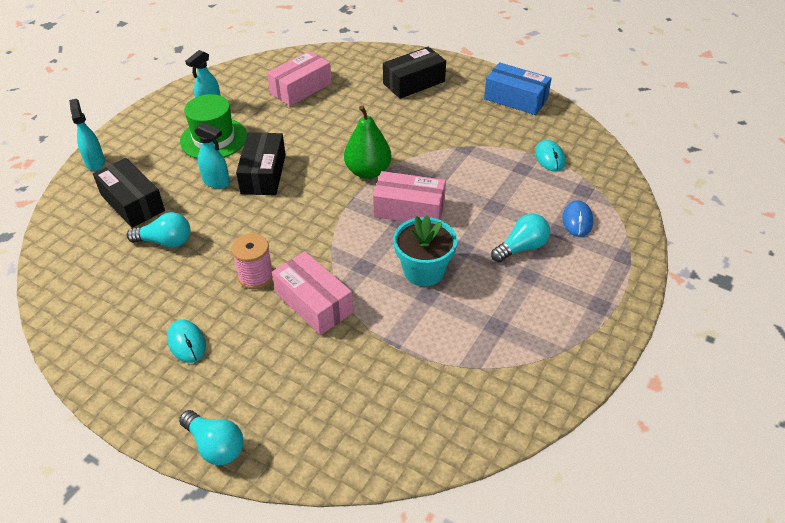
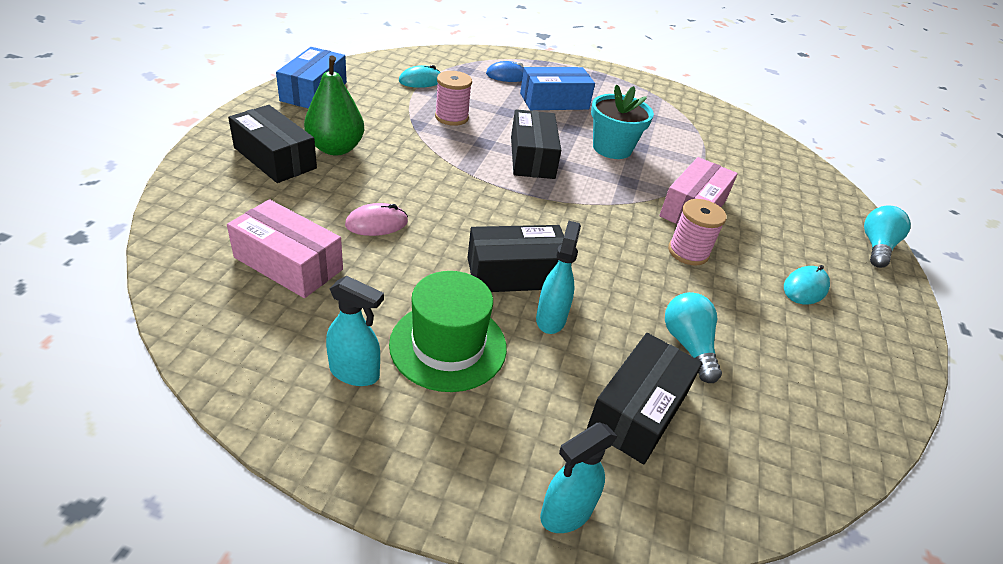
camera: 110 degrees left, 5 degrees down
green pear [344,105,392,179] -> green pear moved to [304,56,364,156]
pink box [373,171,446,222] -> black box [511,109,561,179]
turquoise light bulb [491,214,550,262] -> blue box [520,67,595,110]
none -> pink mouse [345,203,408,236]
none -> pink spool [435,71,472,126]

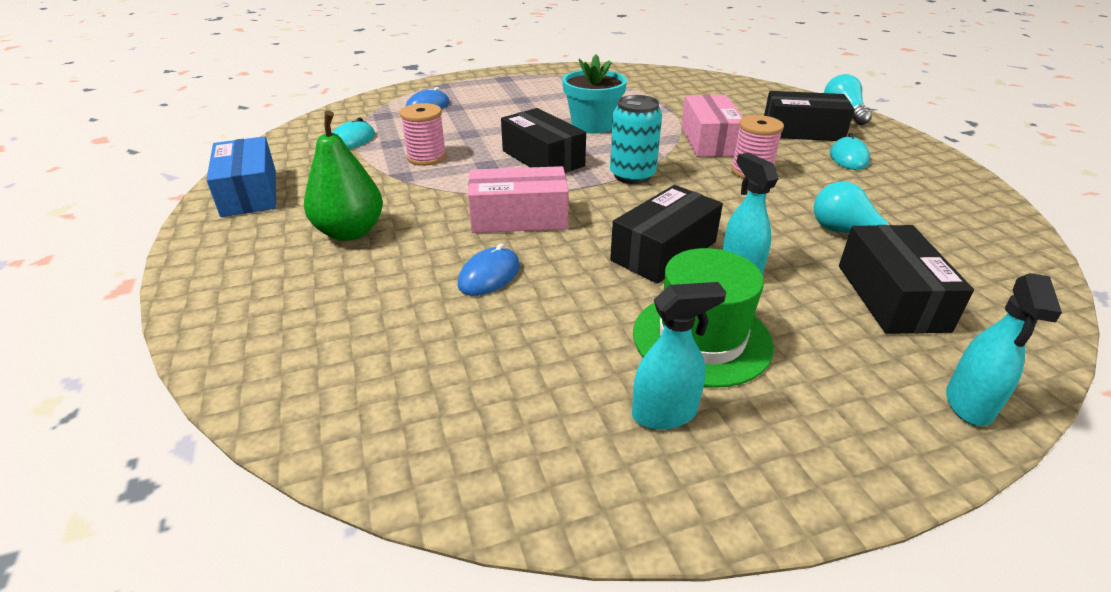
camera: 30 degrees left, 5 degrees down
pink box [227,199,343,298] -> pink box moved to [468,166,569,233]
black box [228,105,317,183] -> black box moved to [764,91,854,141]
pink mouse [345,203,408,236] -> blue mouse [458,243,520,296]
blue box [520,67,595,110] -> none
none -> turquoise can [610,95,662,184]

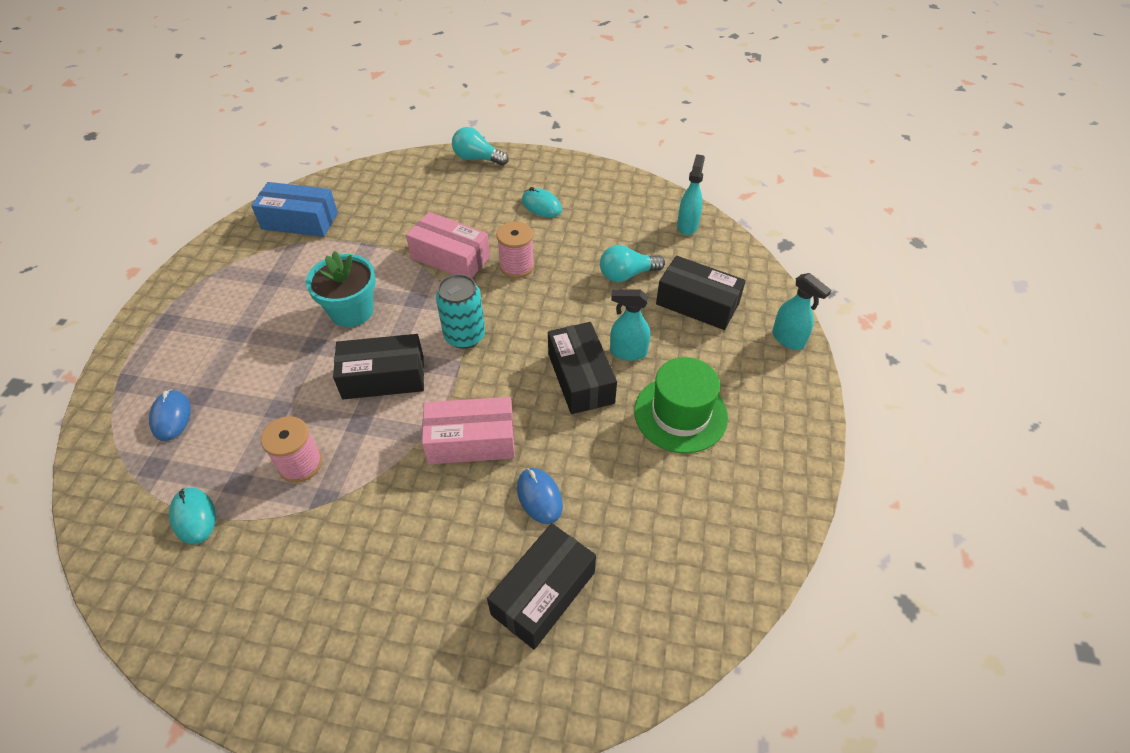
camera: 60 degrees left, 15 degrees up
blue box [206,136,276,217] -> blue box moved to [251,182,338,237]
green pear [304,110,383,241] -> none
pink box [468,166,569,233] -> pink box turned 60 degrees clockwise [422,397,515,464]
turquoise spray bottle [632,282,726,430] -> turquoise spray bottle moved to [677,154,705,235]
black box [764,91,854,141] -> black box moved to [487,523,596,650]

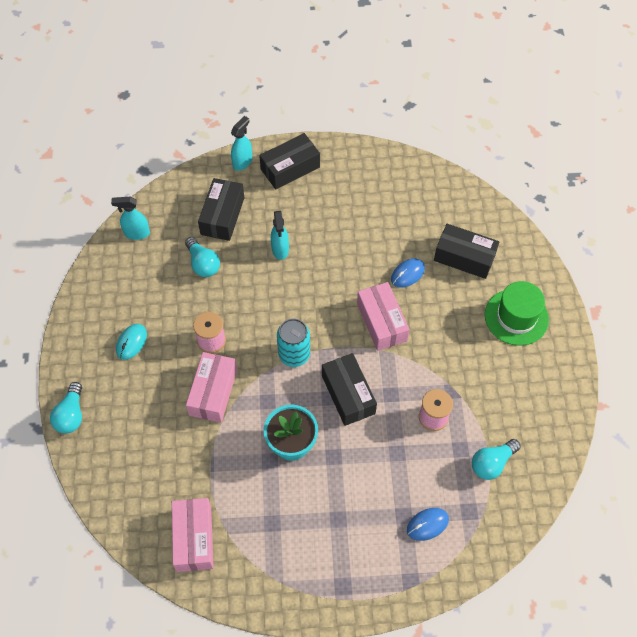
camera: 105 degrees left, 10 degrees up
turquoise mouse [169,488,216,545] -> turquoise light bulb [472,439,521,480]
blue box [251,182,338,237] -> pink box [172,498,214,572]
black box [548,322,617,414] -> black box moved to [259,133,320,189]
green hat [634,357,728,453] -> green hat moved to [485,281,549,346]

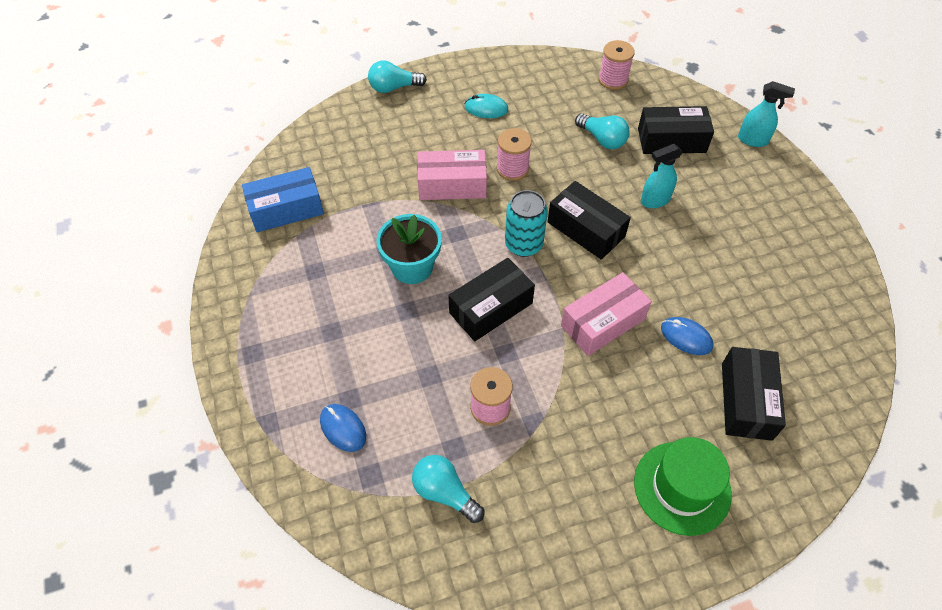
camera: 75 degrees right, 5 degrees down
turquoise spray bottle [111,197,150,240] -> pink spool [599,40,635,90]
pink box [172,498,214,572] -> blue box [242,167,324,232]
turquoise light bulb [185,237,220,277] -> turquoise light bulb turned 90 degrees counterclockwise [575,113,630,149]
black box [259,133,320,189] -> black box moved to [547,181,631,260]

